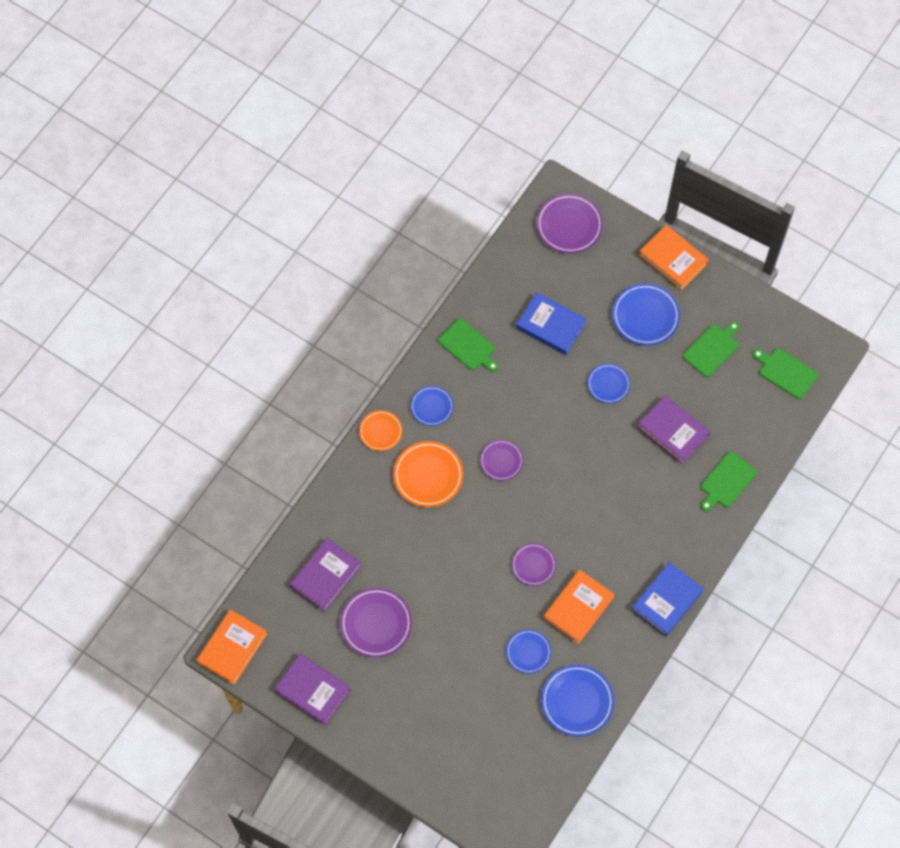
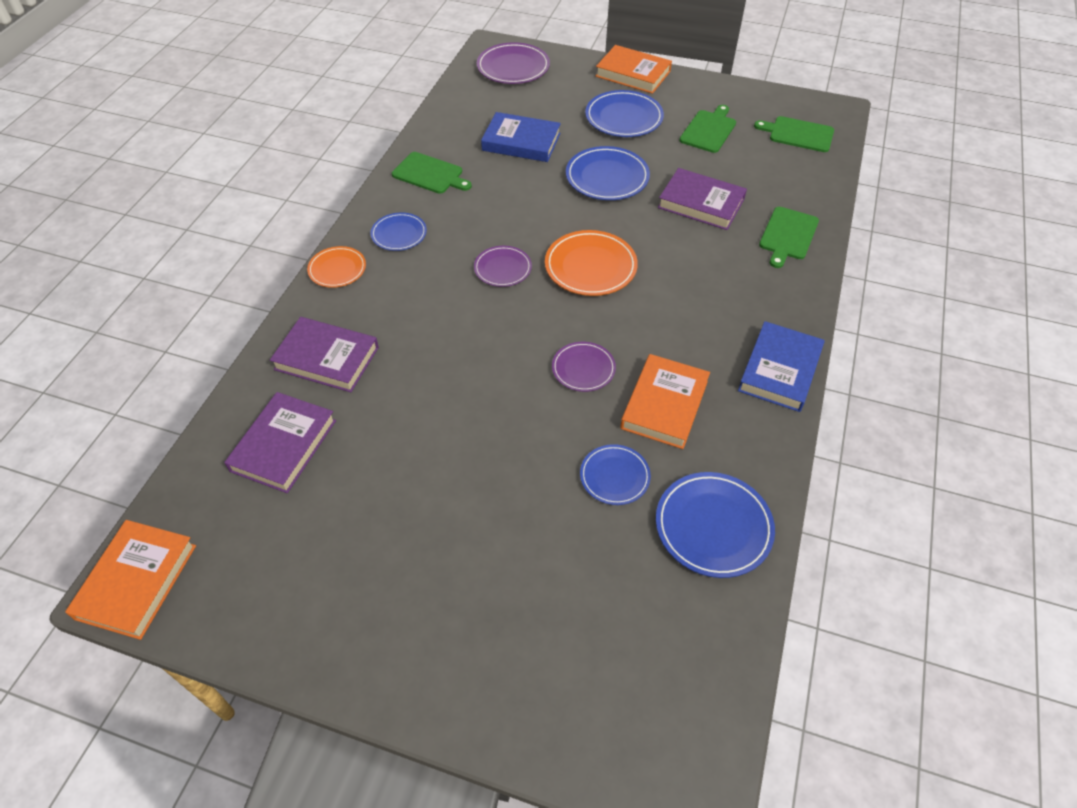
camera: 15 degrees left, 15 degrees down
purple book [274,653,351,725] -> purple book moved to [270,317,379,392]
purple plate [340,588,412,658] -> none
orange plate [393,441,463,507] -> orange plate moved to [545,230,638,296]
blue plate [587,364,630,403] -> blue plate [566,146,650,200], size x1.60

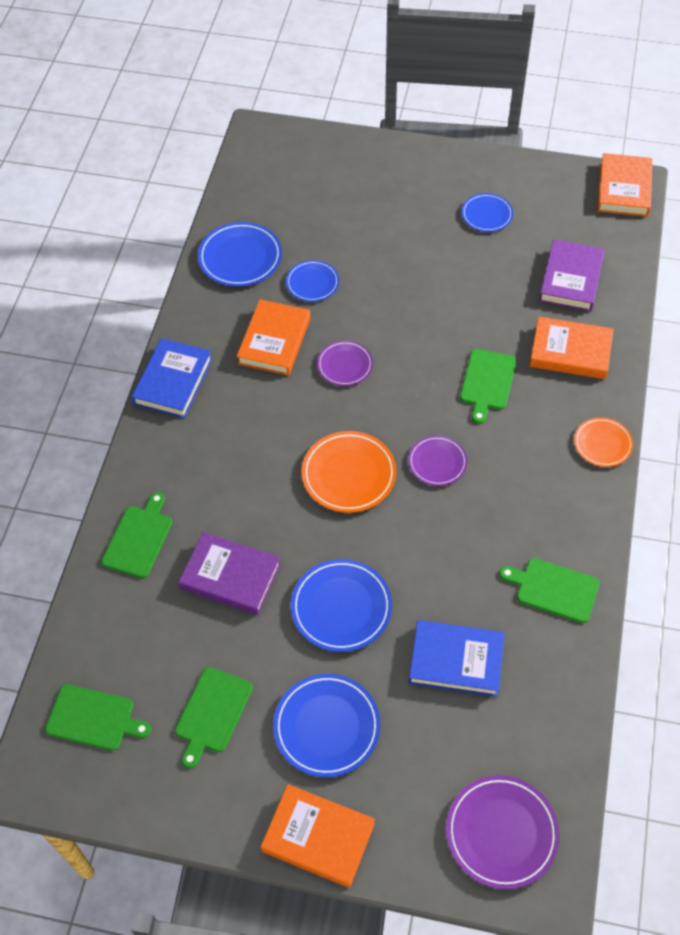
camera: 175 degrees right, 5 degrees up
purple book [270,317,379,392] -> orange book [530,317,614,379]
blue plate [371,213,427,251] -> blue plate moved to [462,193,513,232]
none -> green cutting board [460,349,516,424]

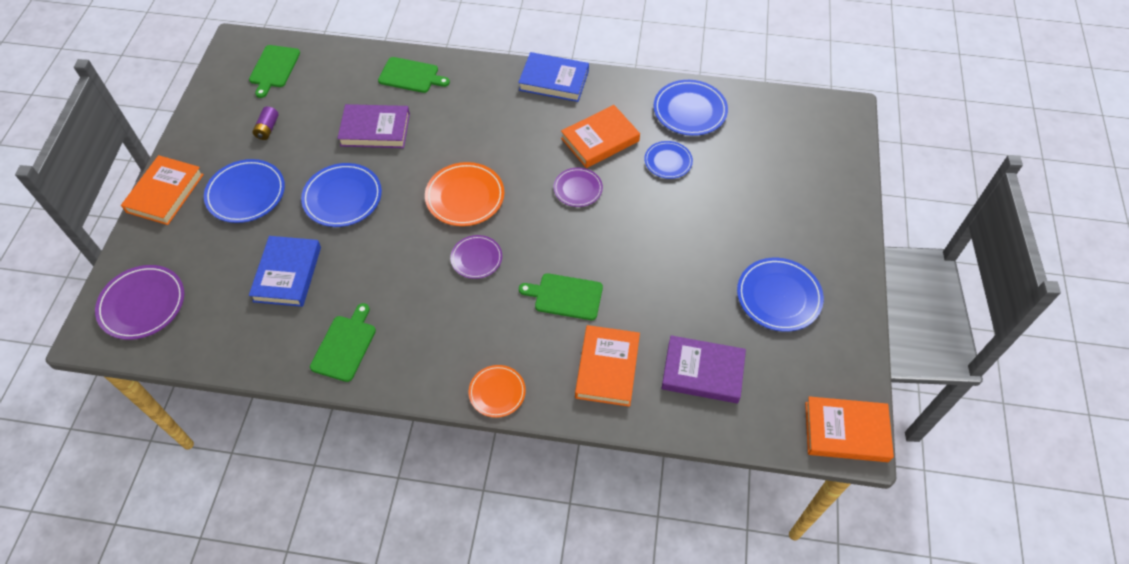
camera: 85 degrees right, 0 degrees up
green cutting board [175,667,253,768] -> purple battery [252,106,279,140]
purple book [179,532,281,615] -> purple book turned 75 degrees clockwise [337,104,410,148]
orange book [237,299,310,376] -> orange book turned 45 degrees counterclockwise [561,105,640,168]
blue plate [462,193,513,232] -> blue plate [737,258,824,332], size x1.60

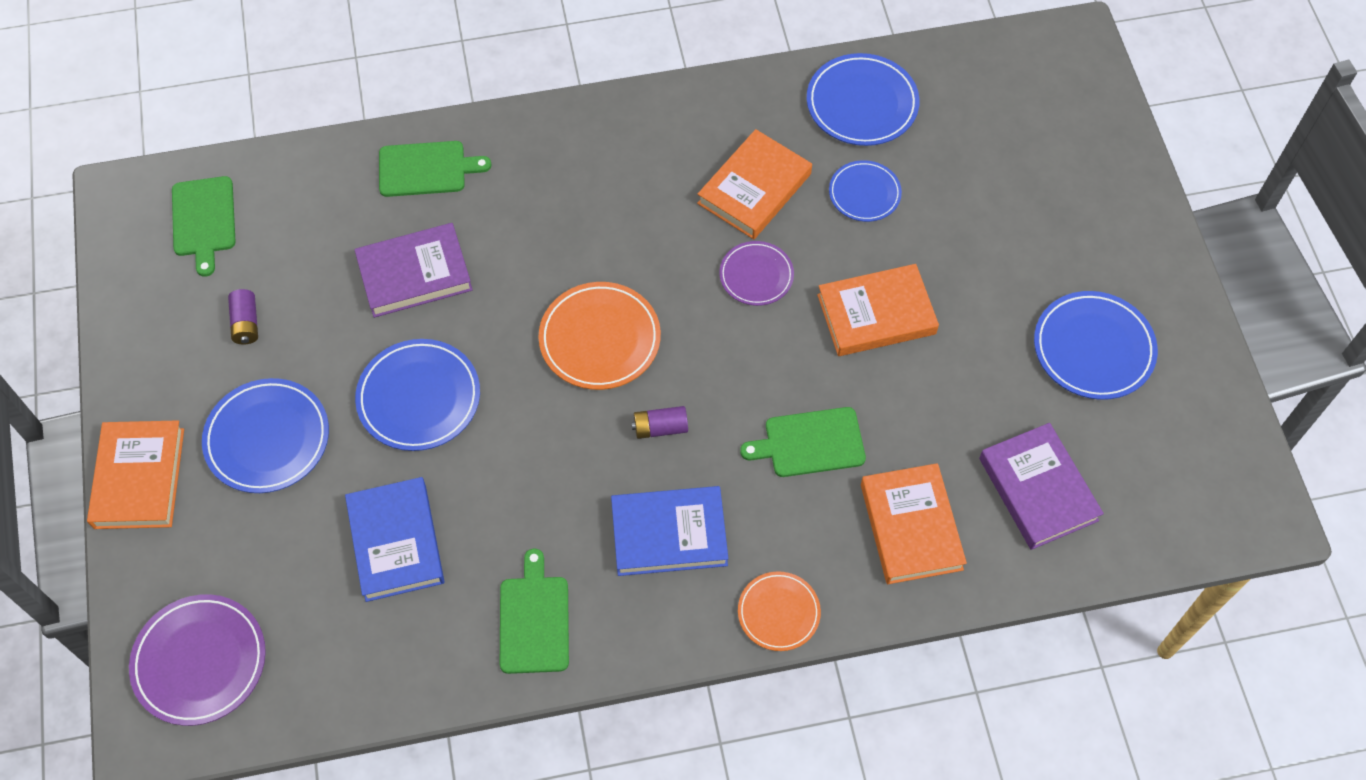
camera: 20 degrees left, 5 degrees up
purple plate [450,235,502,279] -> purple battery [631,406,688,439]
blue book [518,52,589,102] -> blue book moved to [611,486,729,576]
purple book [661,335,746,403] -> purple book turned 75 degrees clockwise [979,423,1104,550]
orange book [805,396,894,462] -> orange book moved to [817,264,939,356]

